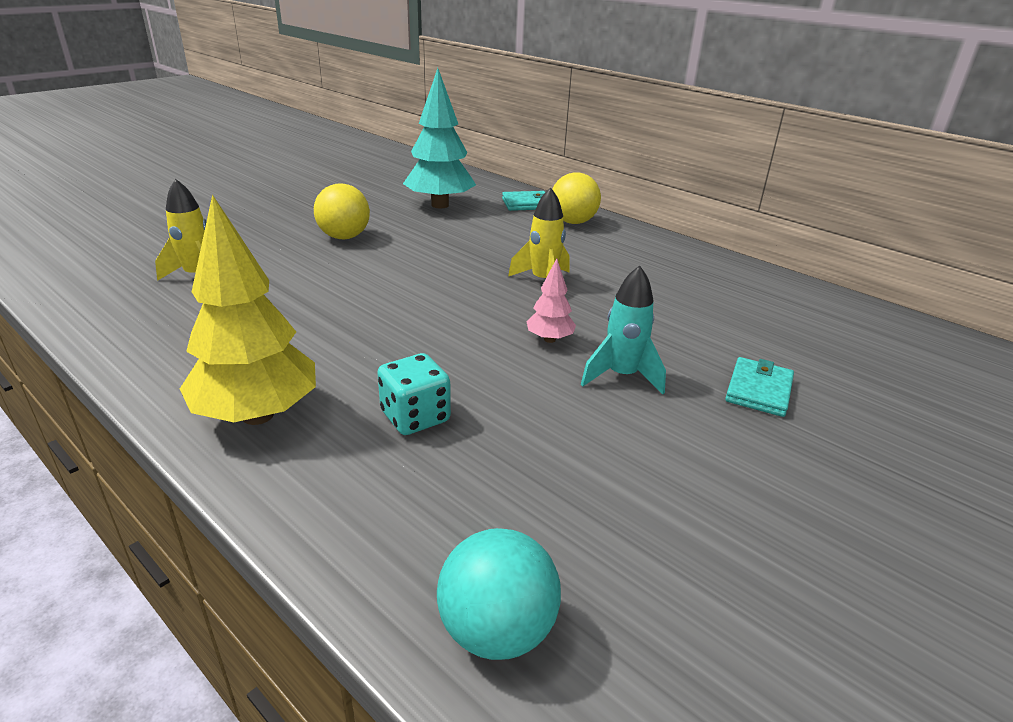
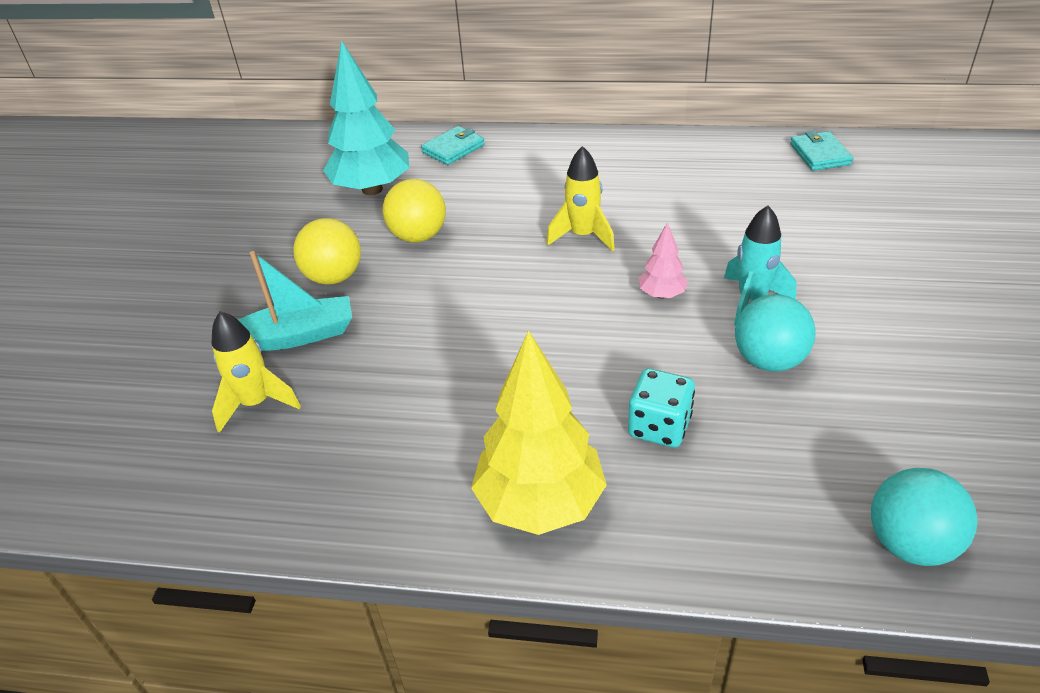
camera: 30 degrees left, 10 degrees up
yellow ball [552,172,601,224] -> yellow ball moved to [383,179,446,242]
turquoise wallet [725,357,794,417] -> turquoise wallet moved to [790,131,853,171]
none -> turquoise boat [238,251,352,351]
none -> turquoise ball [735,294,816,372]

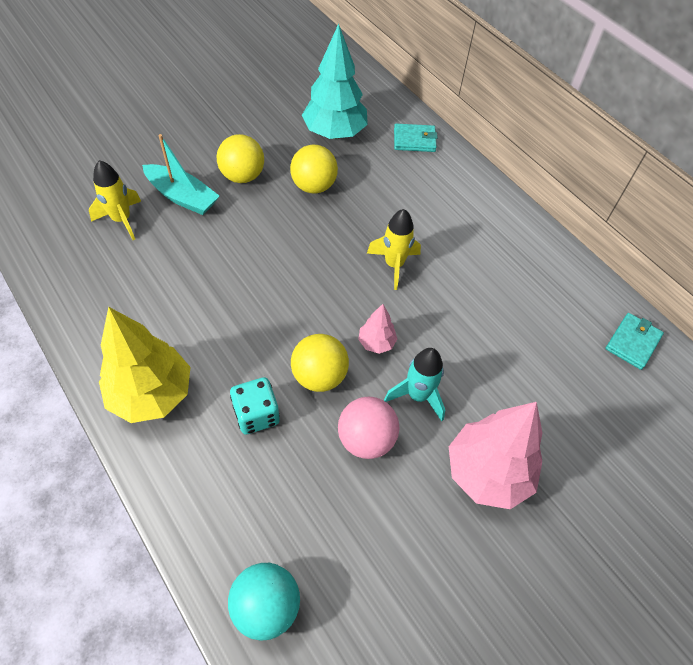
camera: 40 degrees right, 15 degrees up
turquoise ball [735,294,816,372] -> pink ball [338,397,400,459]
none -> yellow ball [291,334,349,392]
none -> pink tree [449,402,542,509]

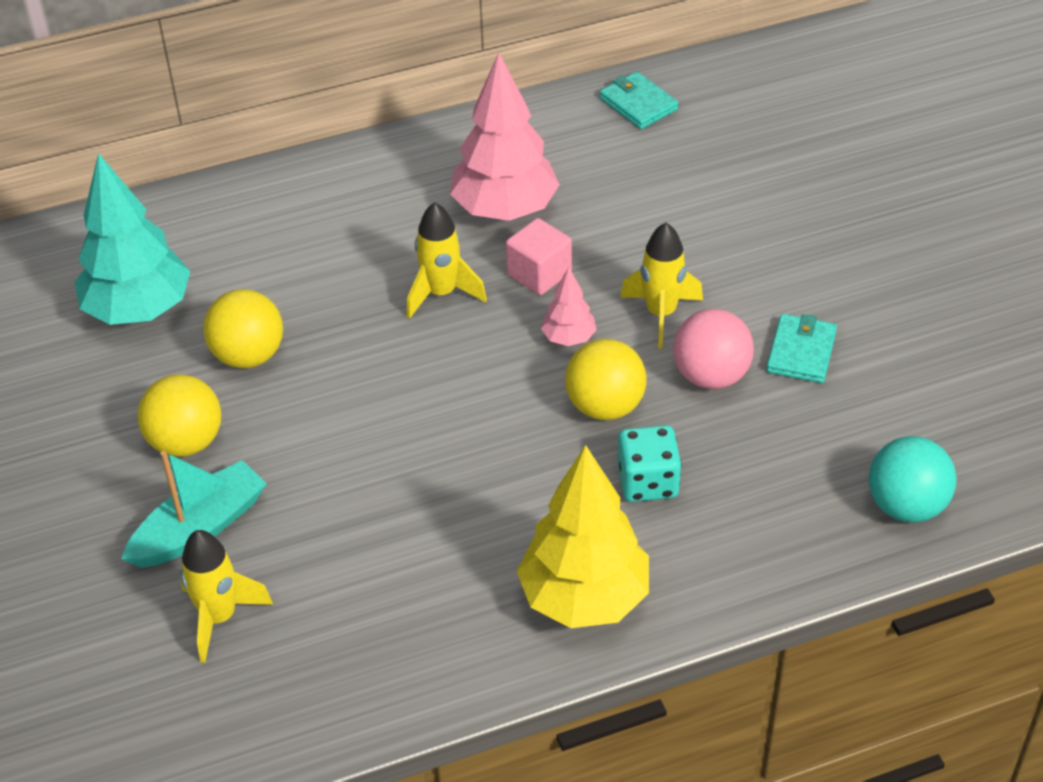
camera: 70 degrees left, 10 degrees down
turquoise rocket [384,348,445,421] -> yellow rocket [620,222,703,348]
turquoise wallet [394,124,438,152] -> turquoise wallet moved to [766,314,837,383]
pink tree [449,402,542,509] -> pink tree moved to [450,53,560,221]
none -> pink cube [506,218,572,295]

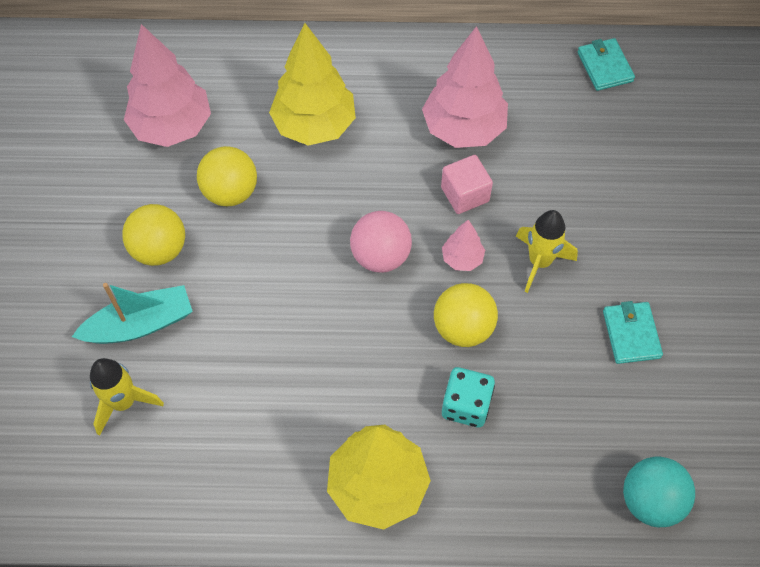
camera: 20 degrees right, 15 degrees up
turquoise tree [75,153,190,325] -> pink tree [124,24,211,147]
yellow rocket [406,202,487,319] -> none
pink ball [673,309,754,389] -> pink ball moved to [350,211,412,273]
turquoise wallet [766,314,837,383] -> turquoise wallet turned 45 degrees counterclockwise [603,301,663,364]
none -> yellow tree [269,23,356,146]

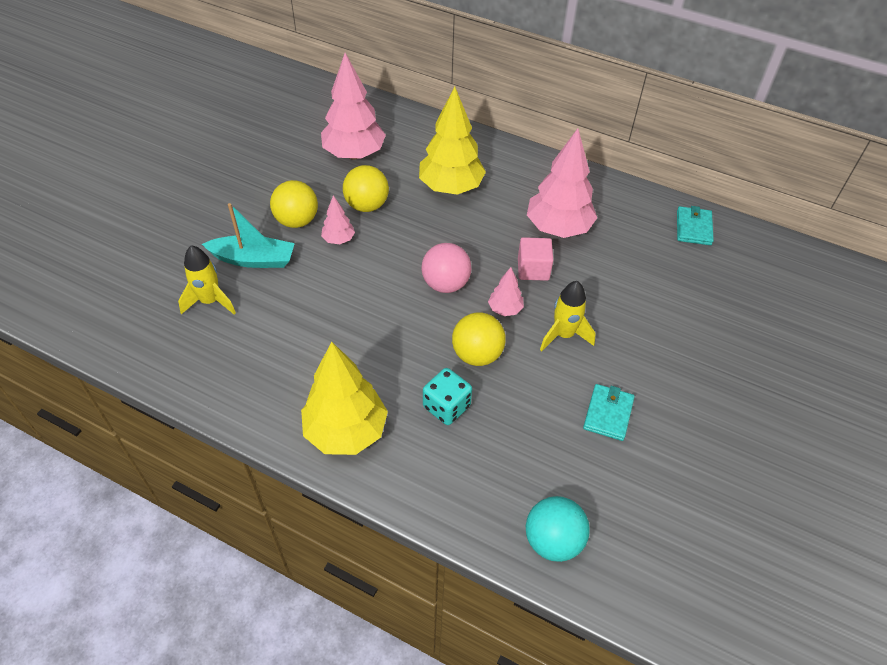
camera: 25 degrees right, 10 degrees down
none -> pink tree [321,195,355,244]

